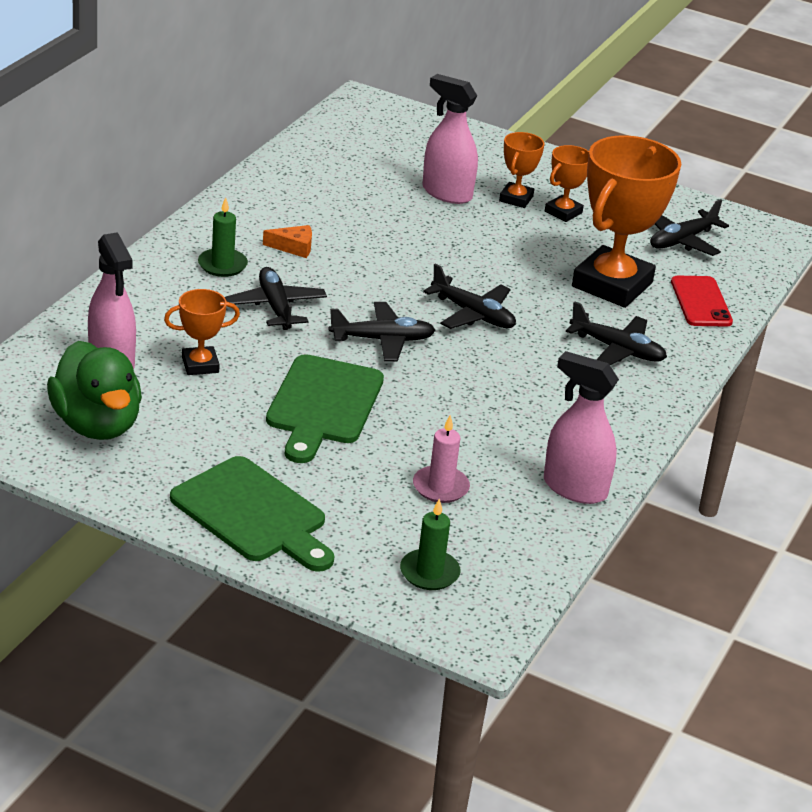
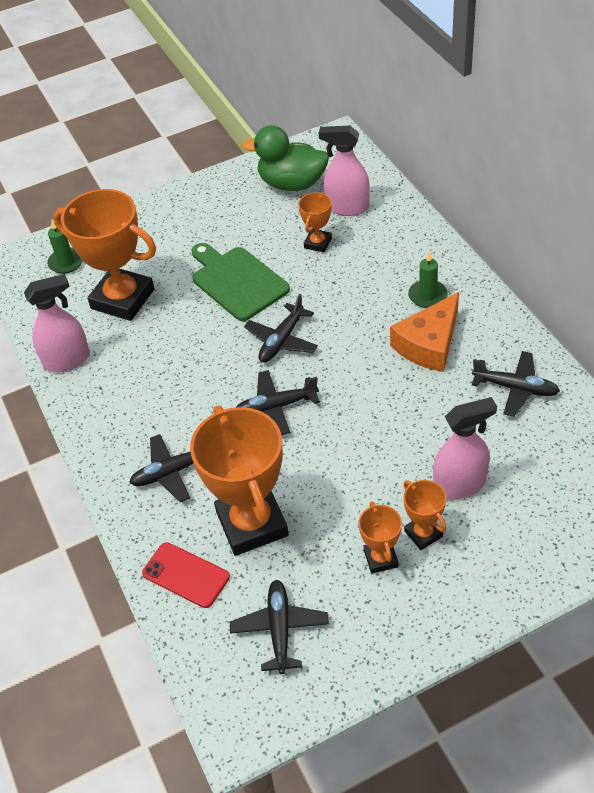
camera: 135 degrees right, 15 degrees up
green cutting board [170,456,335,572] -> none
black plane [225,267,327,330] -> black plane moved to [472,351,560,417]
orange cheese [263,225,312,258] -> orange cheese [390,292,459,372], size x2.07
pink candle [413,415,470,503] -> orange trophy [53,189,156,321]

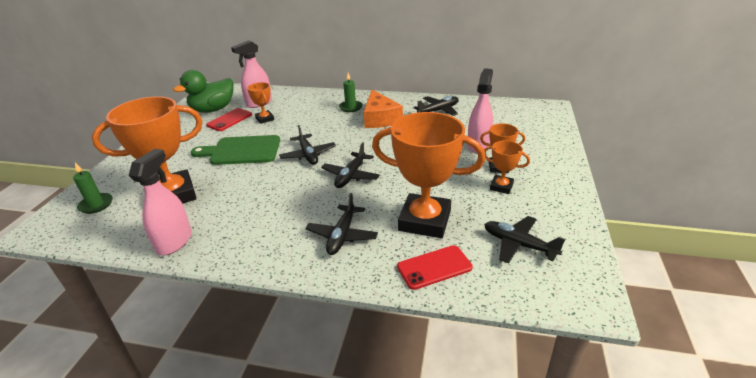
camera: 55 degrees left, 15 degrees down
none -> red phone [206,108,252,131]

